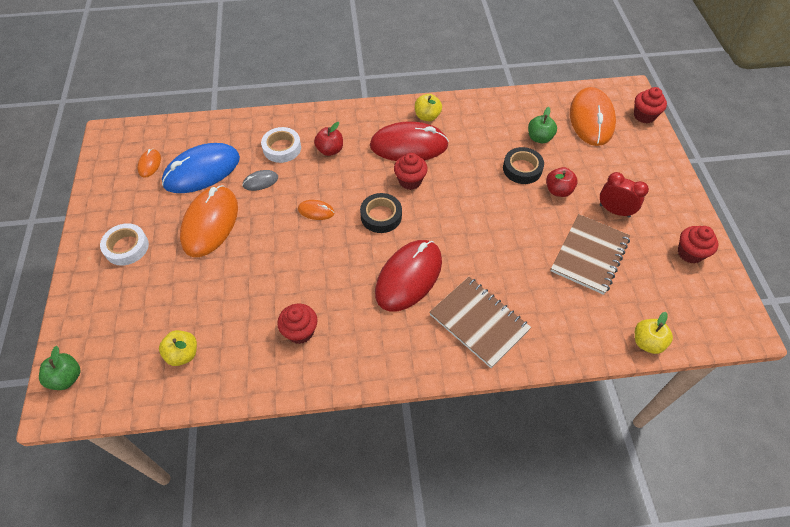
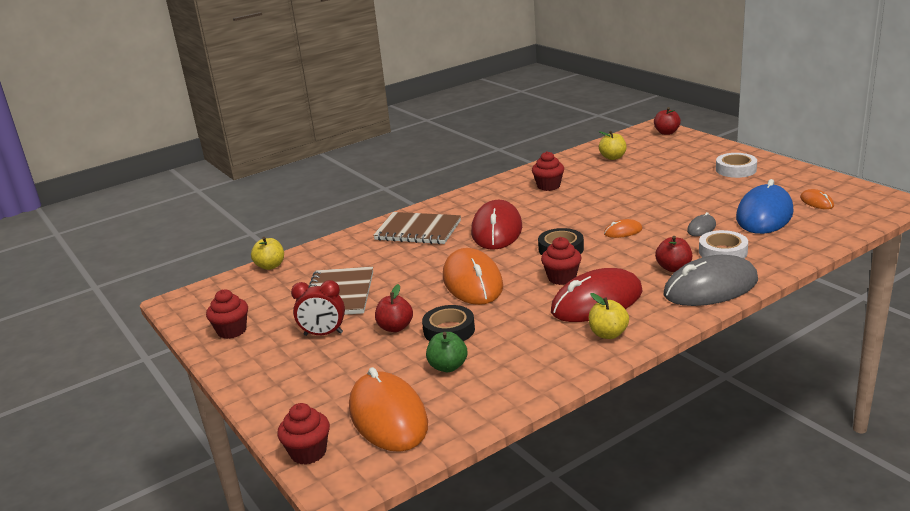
camera: 155 degrees right, 30 degrees down
green apple [39,346,80,390] -> red apple [654,107,681,135]
orange mouse [180,185,238,257] -> orange mouse moved to [443,248,503,305]
none -> grey mouse [664,255,758,306]

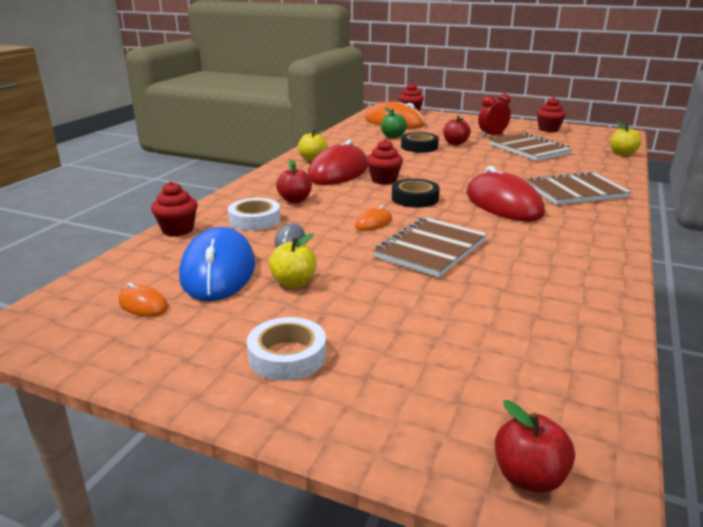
camera: 145 degrees right, 0 degrees up
orange mouse [443,248,503,305] -> none
red cupcake [532,151,564,191] -> red cupcake moved to [151,181,198,236]
yellow apple [599,131,627,160] -> yellow apple moved to [269,233,317,288]
grey mouse [664,255,758,306] -> none
none -> brown notebook [373,217,487,277]

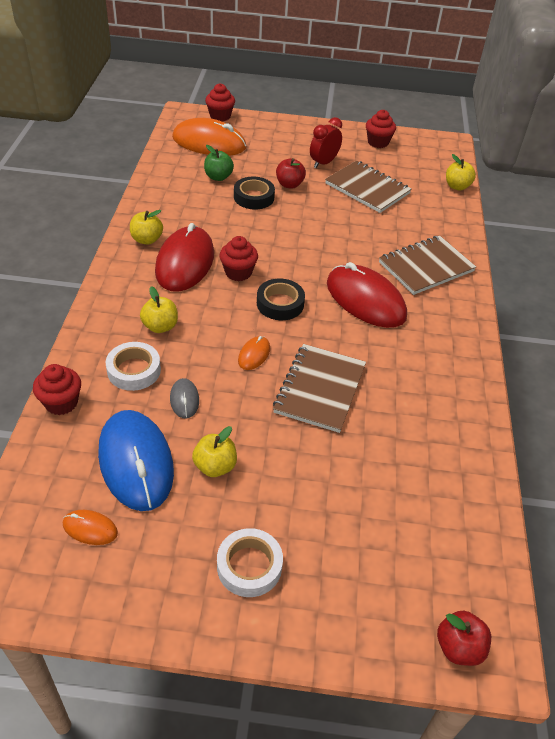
camera: 20 degrees left, 20 degrees up
red apple [276,160,312,203] -> yellow apple [140,286,178,333]

